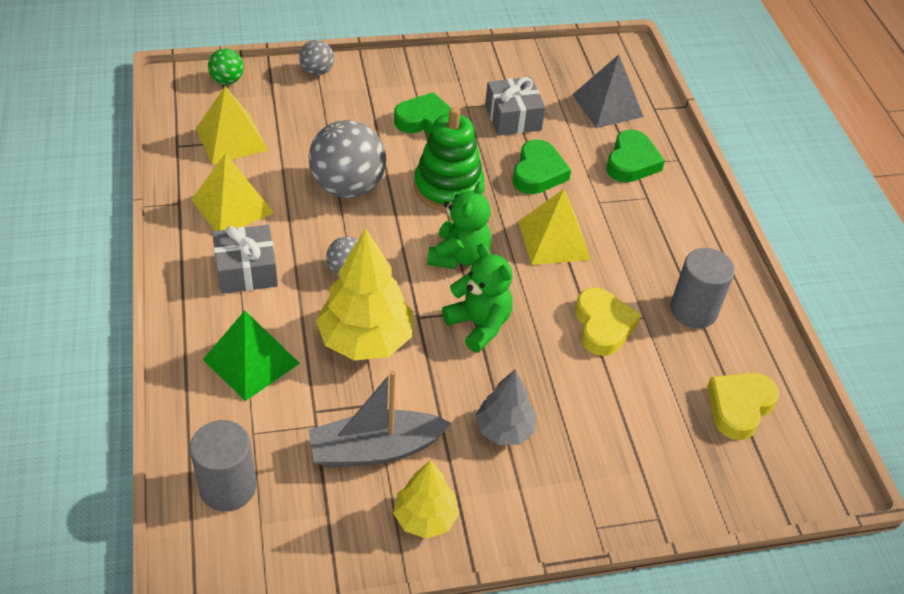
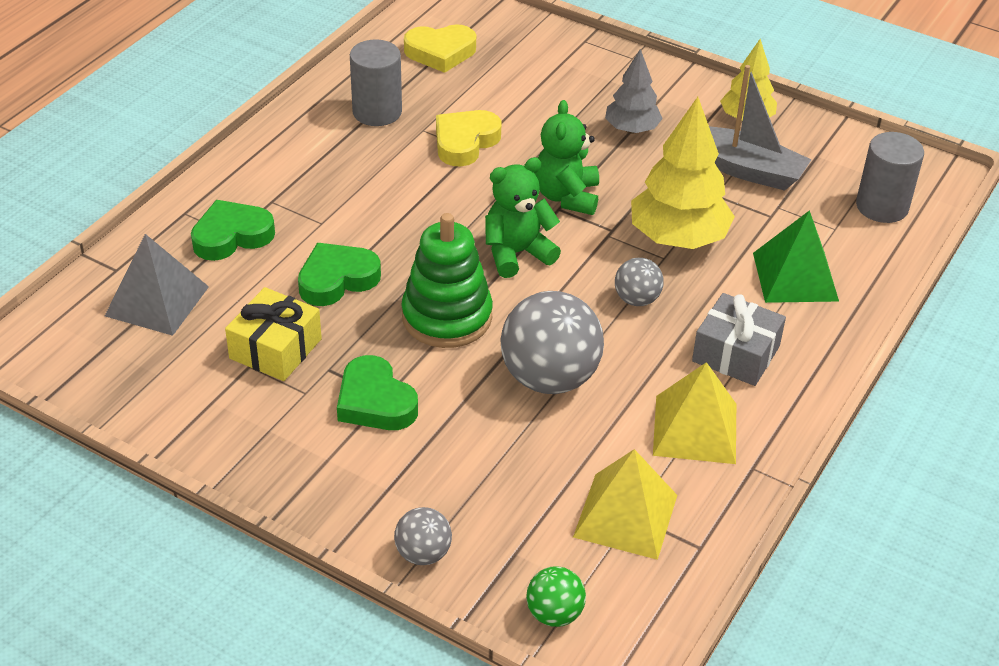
camera: 135 degrees left, 5 degrees down
grey gift [485,77,546,136] -> yellow gift [225,287,322,381]
yellow pyramid [518,189,591,265] -> none

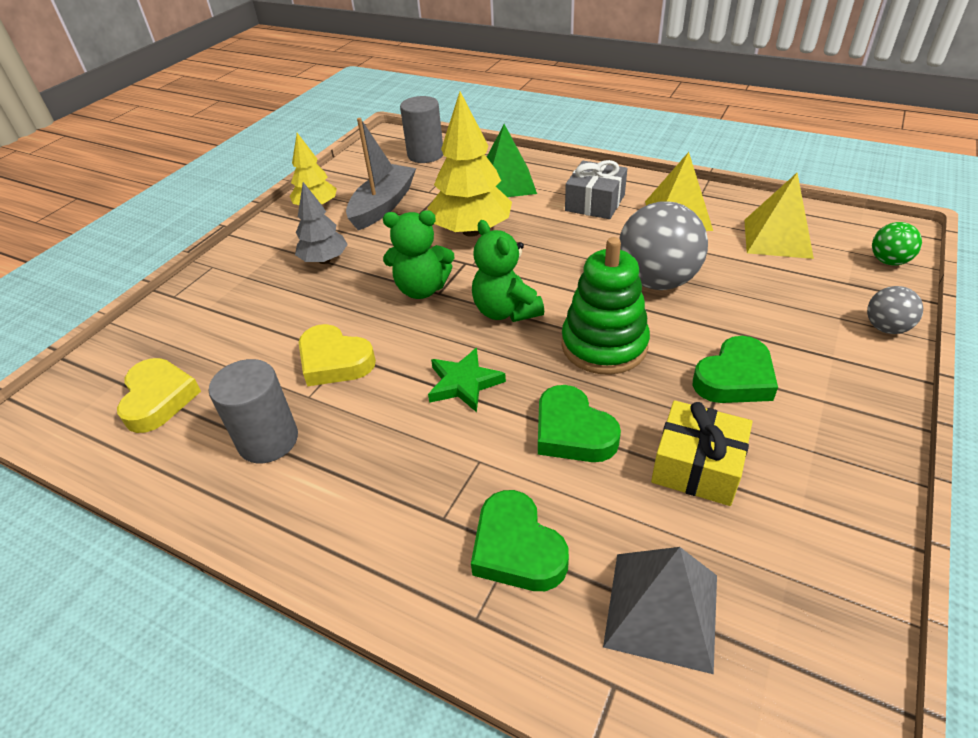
camera: 90 degrees left, 0 degrees up
grey ball [615,258,664,306] -> none
none -> green star [428,348,506,412]

